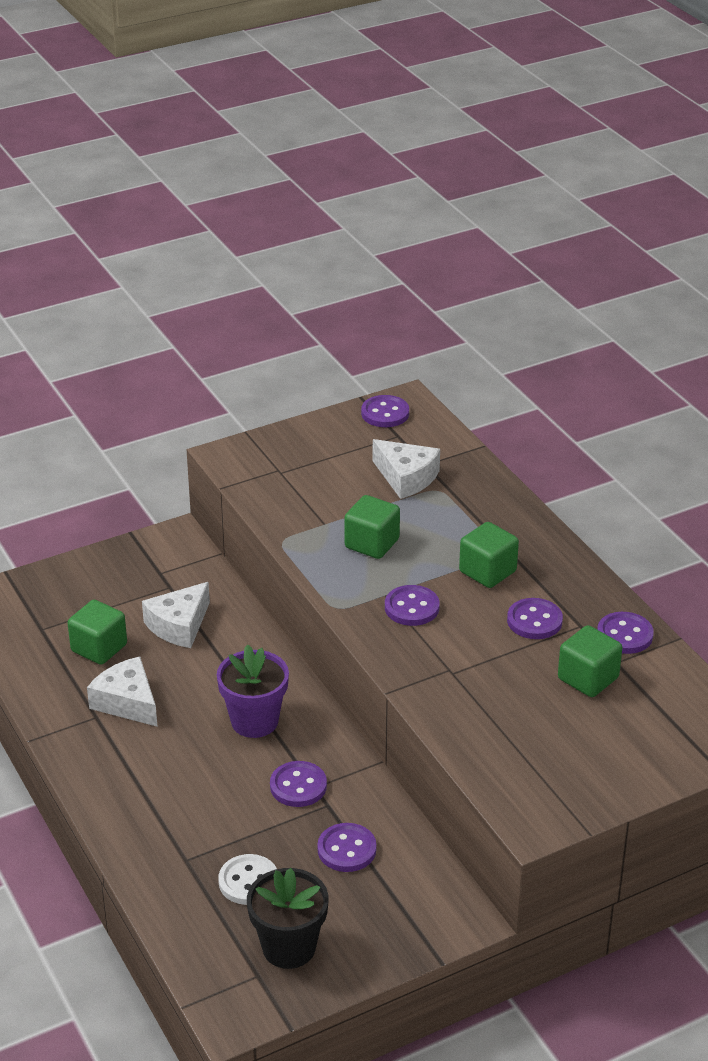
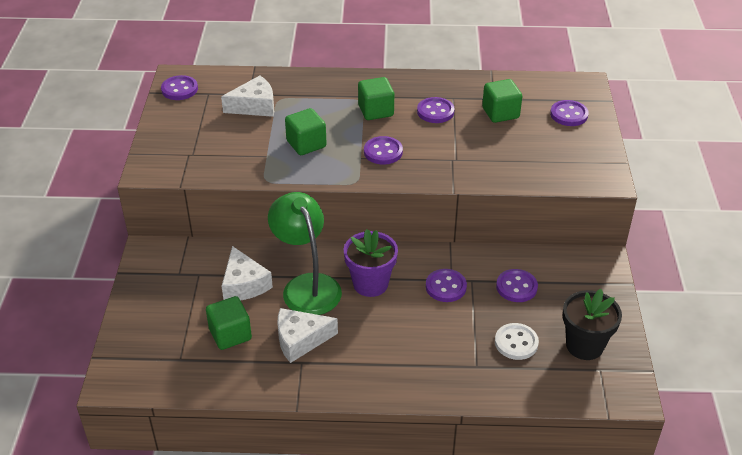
camera: 60 degrees left, 5 degrees up
purple button [597,612,654,654] -> purple button moved to [550,100,589,126]
none -> green lamp [268,192,342,315]

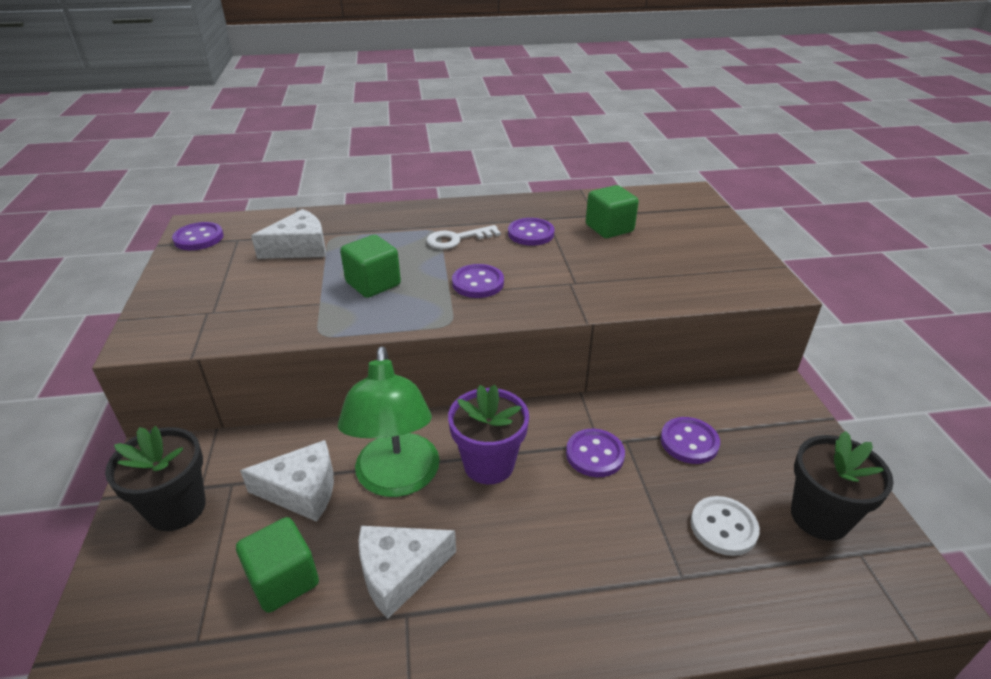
camera: 10 degrees left, 5 degrees down
white cheese [222,246,273,300] -> white cheese turned 60 degrees counterclockwise [240,440,334,522]
green lamp [268,192,342,315] -> green lamp turned 150 degrees counterclockwise [338,346,440,497]
green cube [358,77,394,120] -> white key [426,225,501,249]
purple button [550,100,589,126] -> none
none -> black flower pot [105,426,206,531]

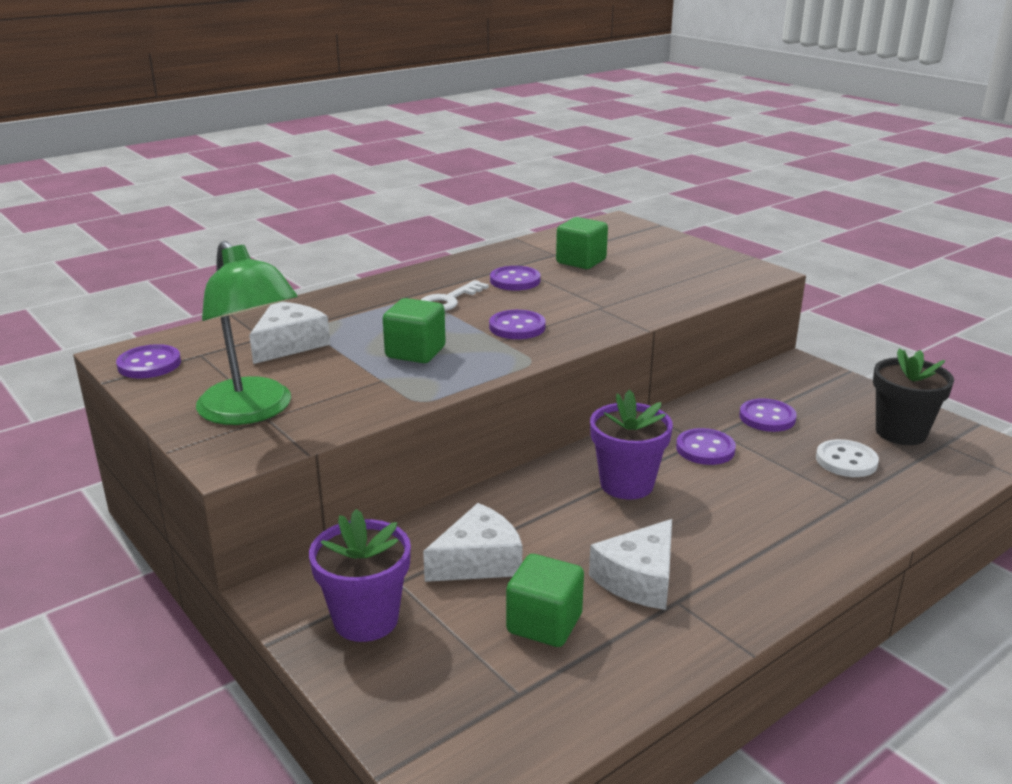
camera: 30 degrees left, 10 degrees down
black flower pot [105,426,206,531] -> purple flower pot [309,509,411,642]
green lamp [338,346,440,497] -> green lamp moved to [196,241,298,425]

